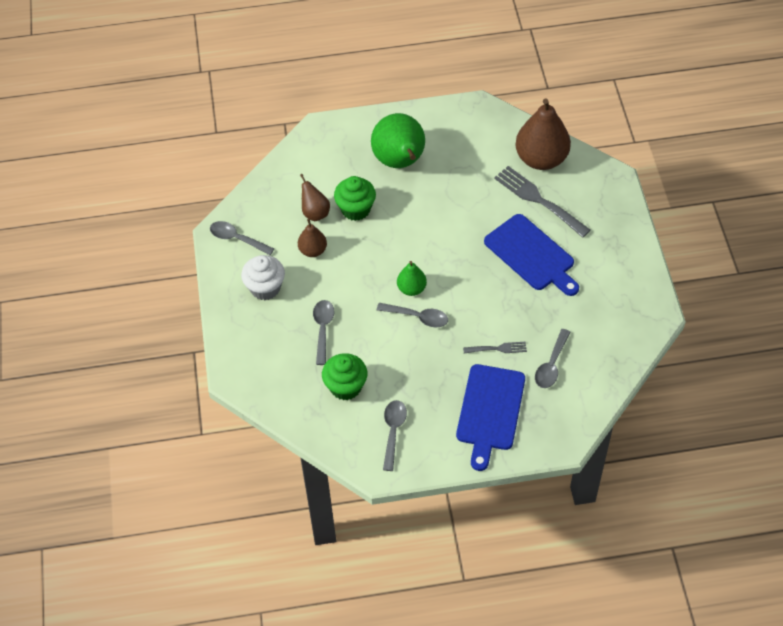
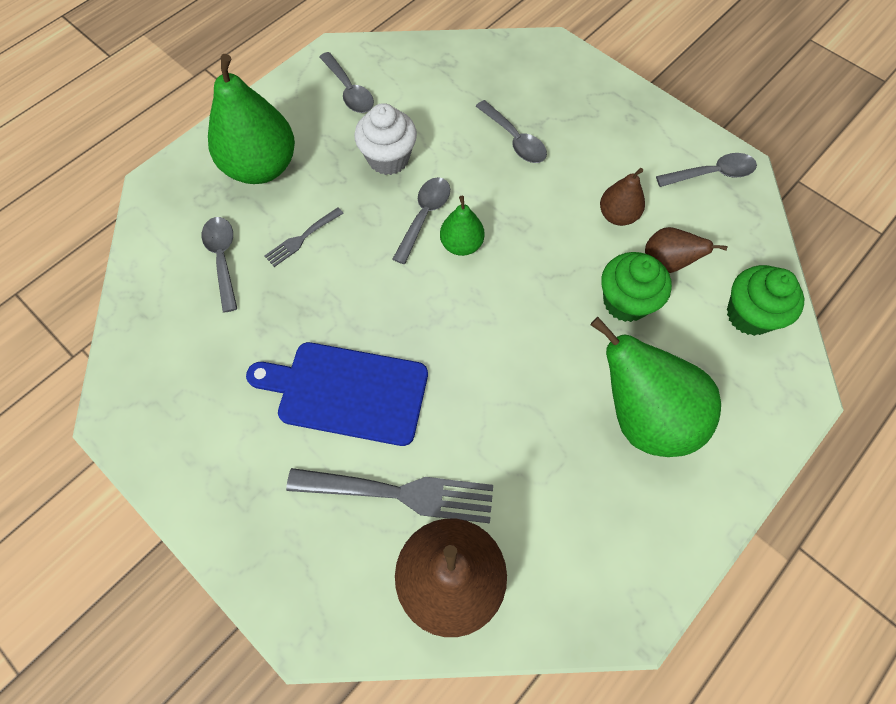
camera: 140 degrees right, 10 degrees up
white cupcake [241,255,285,300] -> white cupcake moved to [354,103,417,175]
green cupcake [322,353,367,400] -> green cupcake moved to [727,265,804,336]
grey spoon [377,303,448,328] -> grey spoon turned 135 degrees clockwise [392,177,450,264]
blue cutting board [456,364,525,471] -> green pear [208,54,295,184]

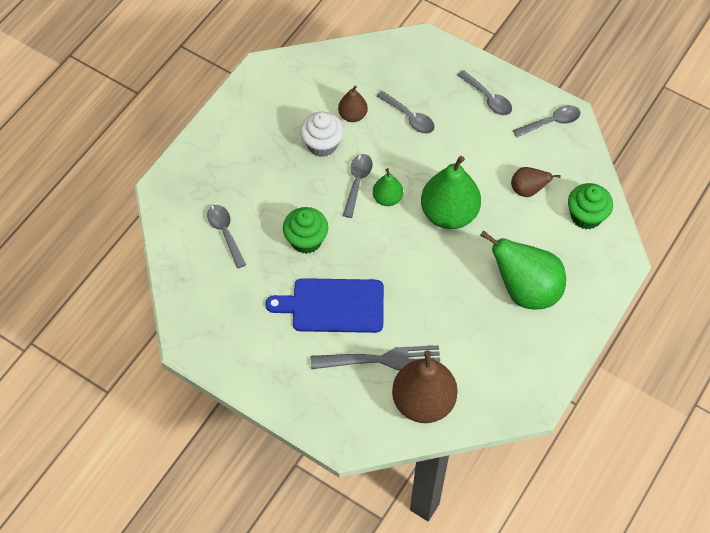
camera: 10 degrees left, 5 degrees down
green pear [208,54,295,184] -> green pear moved to [421,156,481,229]
grey fork [264,207,344,267] -> none
grey spoon [319,52,374,113] -> grey spoon moved to [458,70,512,115]
brown pear [600,168,645,226] -> brown pear moved to [338,85,368,122]
green cupcake [601,252,672,322] -> green cupcake moved to [283,207,328,254]

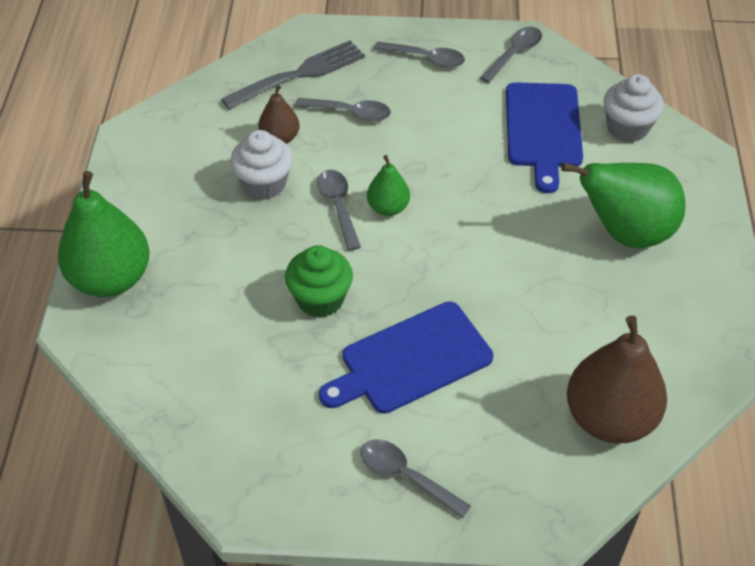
camera: 30 degrees left, 10 degrees down
grey spoon [207,205,246,269] -> grey spoon moved to [361,440,471,519]
grey fork [311,345,440,370] -> grey fork moved to [221,40,365,109]
green pear [421,156,481,229] -> green pear moved to [58,171,150,297]
brown pear [511,167,561,197] -> blue cutting board [506,82,583,193]
green cupcake [568,183,613,229] -> white cupcake [603,74,664,143]

